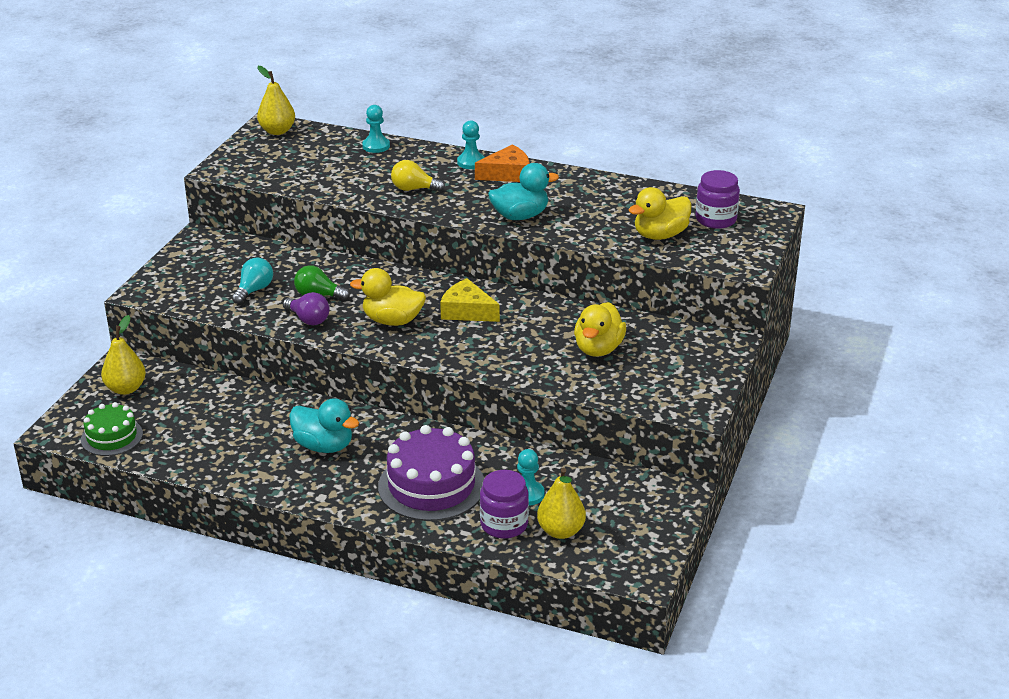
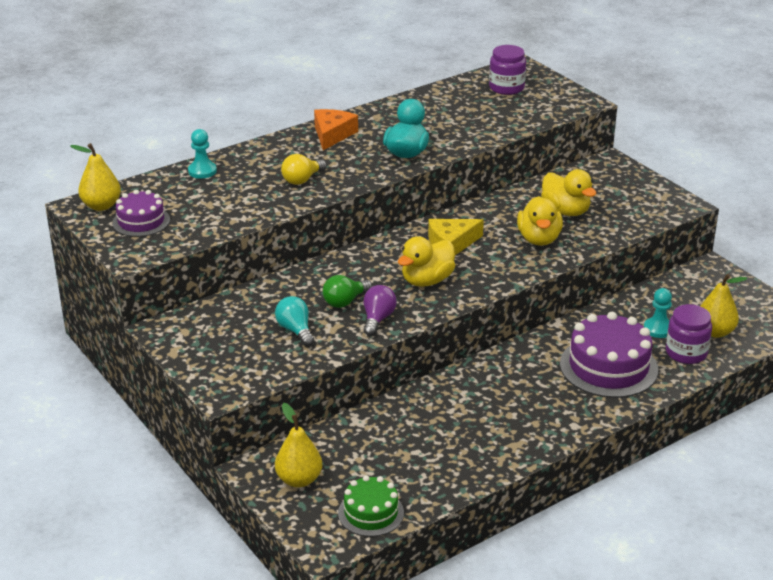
camera: 55 degrees left, 0 degrees up
purple light bulb [283,292,330,325] -> purple light bulb turned 60 degrees counterclockwise [363,285,397,336]
turquoise duck [289,398,359,453] -> none
turquoise pawn [457,120,485,169] -> none
yellow duck [629,187,692,240] -> yellow duck moved to [517,196,563,246]
none -> purple cake [112,190,170,237]

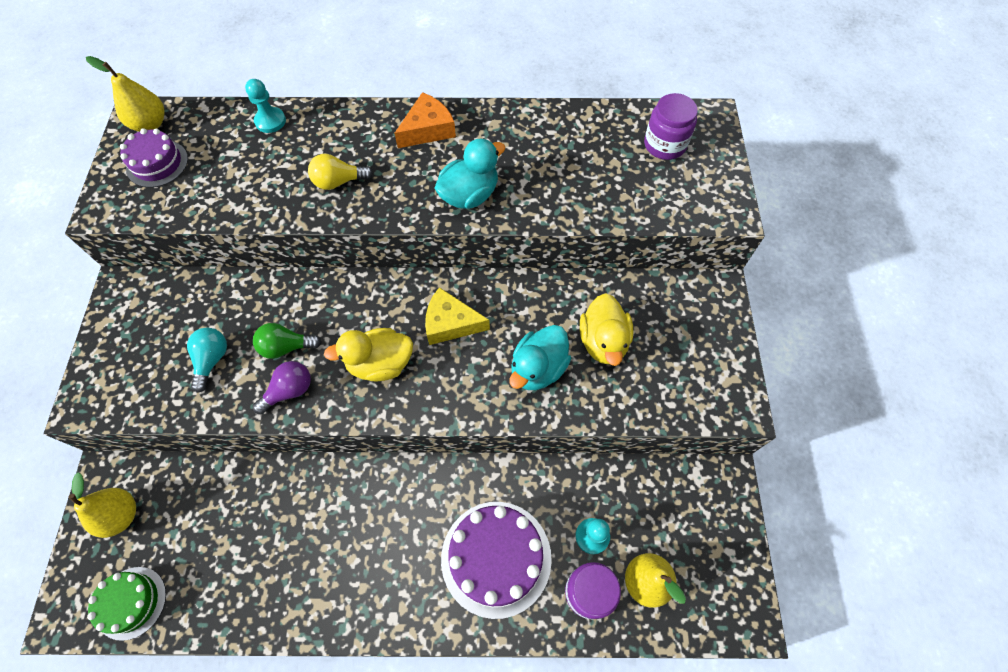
camera: 35 degrees right, 30 degrees up
yellow duck [517,196,563,246] -> turquoise duck [509,325,571,390]

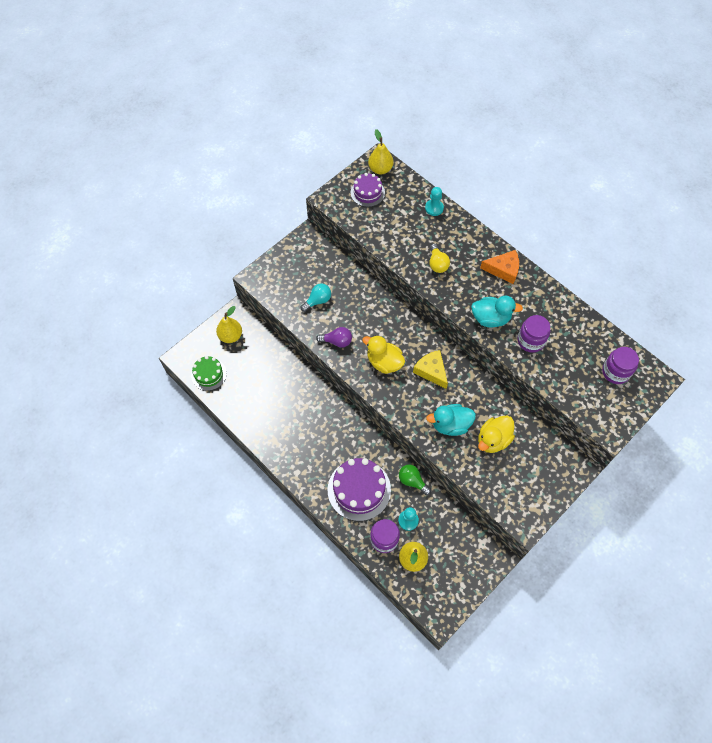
camera: 45 degrees right, 0 degrees up
green light bulb [253,323,321,359] -> green light bulb moved to [399,464,431,495]
yellow light bulb [308,154,373,190] -> yellow light bulb turned 135 degrees counterclockwise [429,244,450,273]
none -> purple jar [517,315,550,353]

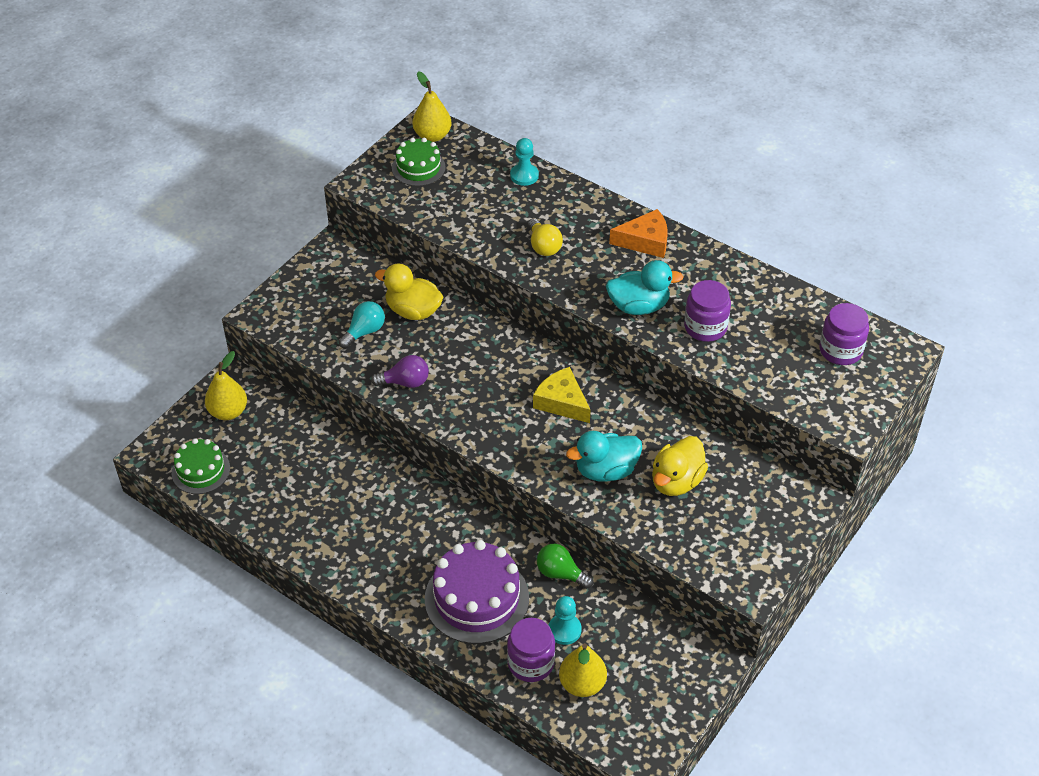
camera: 10 degrees left, 15 degrees down
purple cake [351,173,385,207] -> green cake [392,138,446,186]
yellow duck [362,335,405,374] -> yellow duck moved to [375,264,444,320]

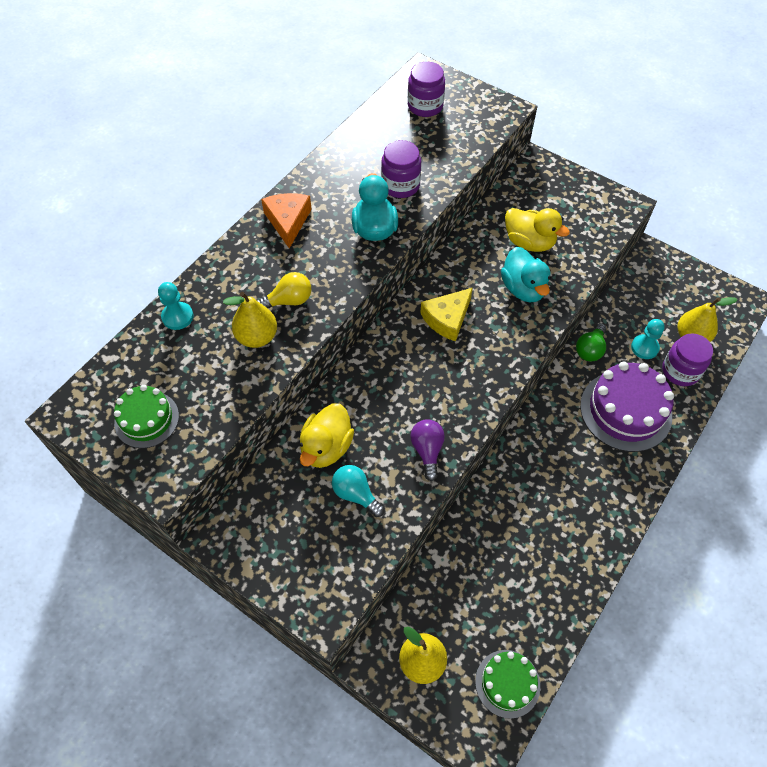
camera: 90 degrees left, 10 degrees up
yellow pear [412,71,452,142] -> yellow pear moved to [223,292,277,348]

